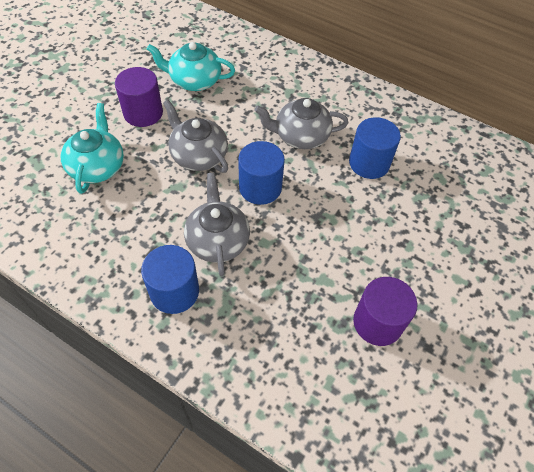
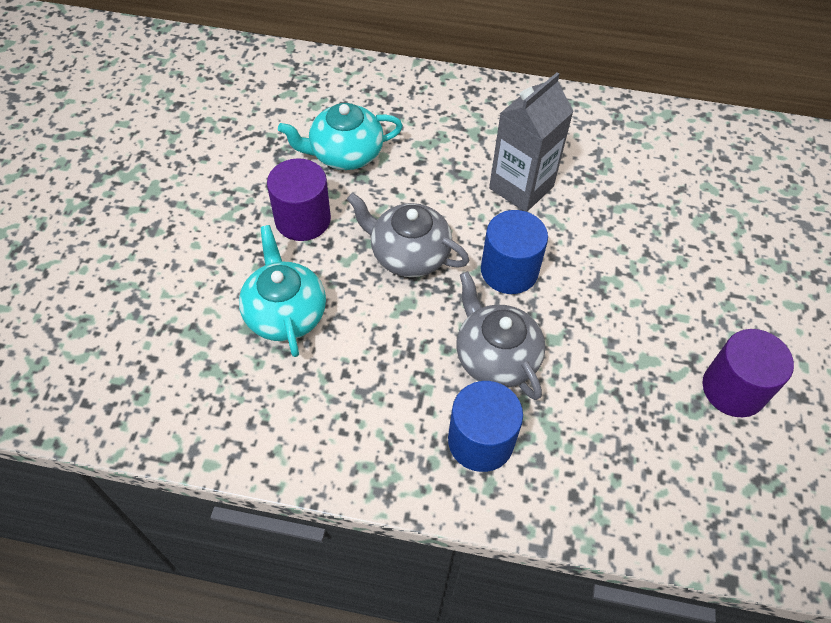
camera: 20 degrees left, 0 degrees up
grey teapot [255,98,348,149] -> grey carton [489,72,574,212]
blue cylinder [349,117,401,179] -> none

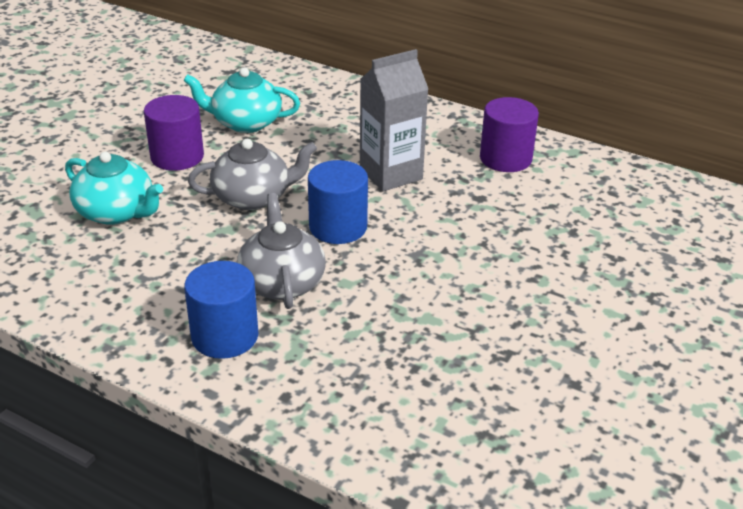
camera: 20 degrees right, 20 degrees down
turquoise teapot [239,225,326,357] -> turquoise teapot turned 120 degrees clockwise [65,152,163,225]
grey teapot [347,193,470,277] -> grey teapot turned 120 degrees clockwise [188,139,317,210]
purple cylinder [703,329,794,417] -> purple cylinder moved to [480,97,539,172]

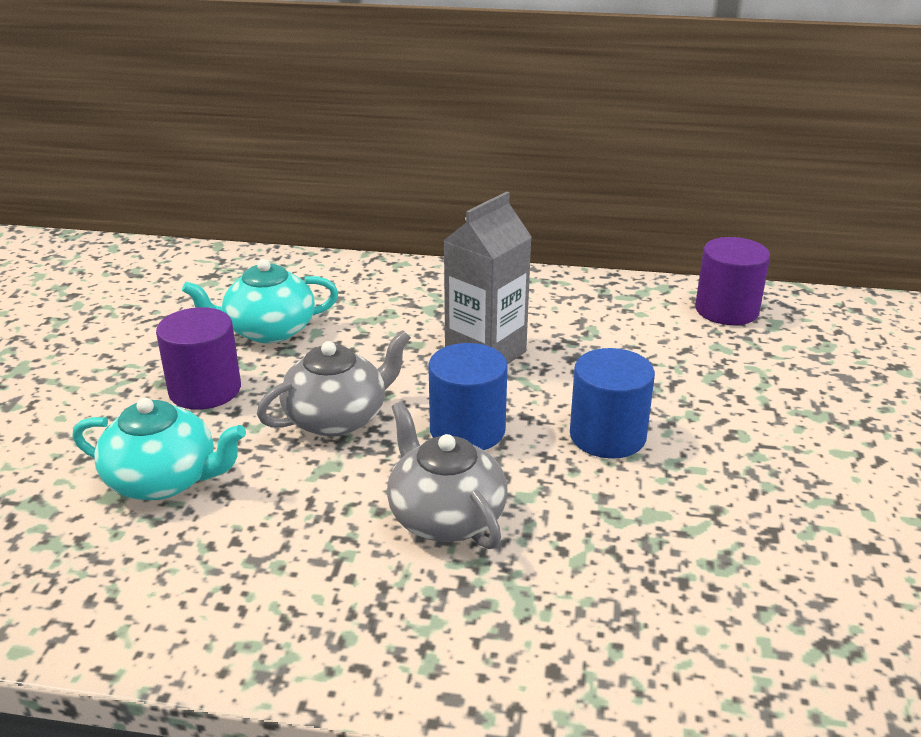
camera: 20 degrees left, 5 degrees down
blue cylinder [184,261,258,359] -> blue cylinder moved to [570,348,655,459]
purple cylinder [480,97,539,172] -> purple cylinder moved to [695,237,770,325]

